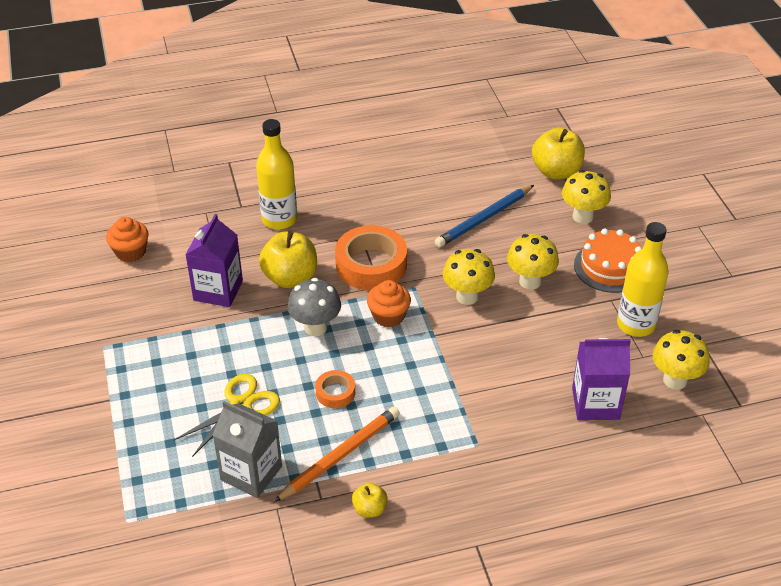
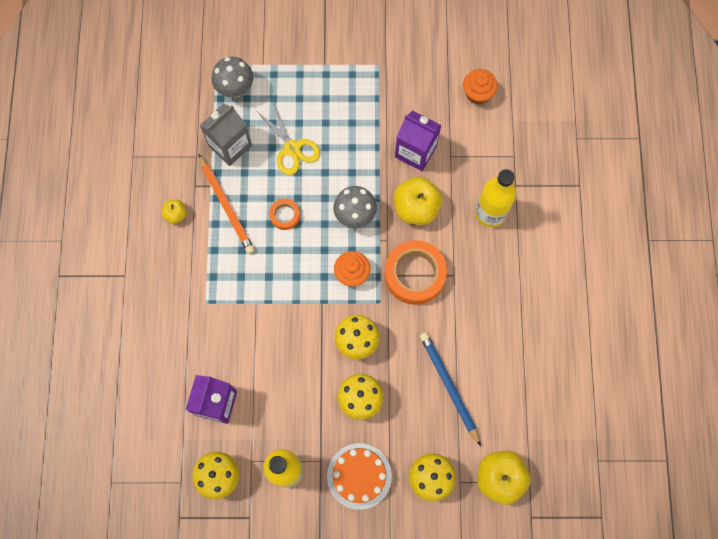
camera: 105 degrees right, 30 degrees up
none -> grey mushroom [212,57,253,98]

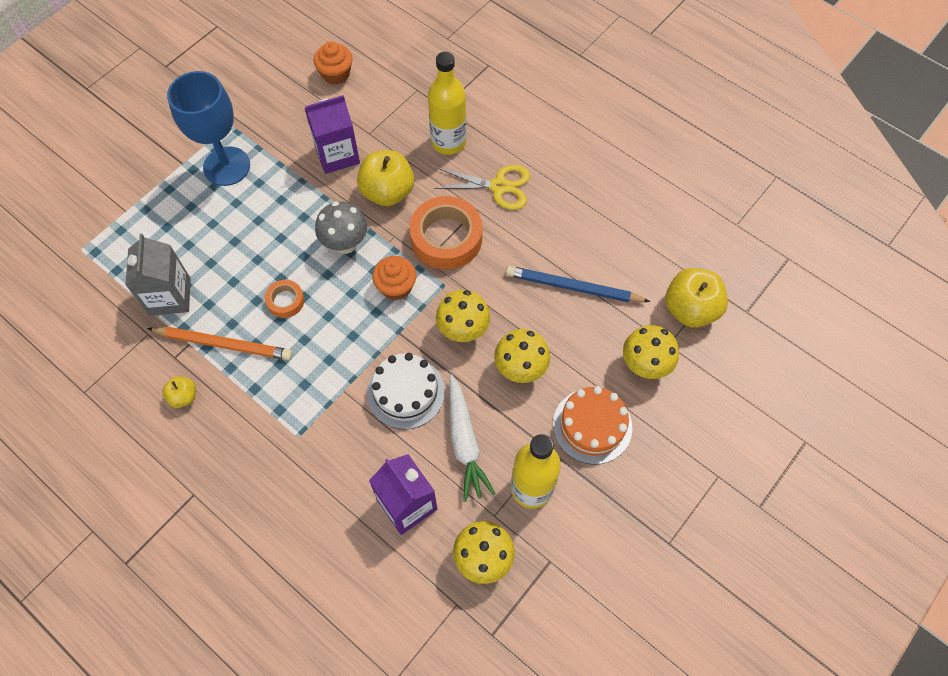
camera: 50 degrees left, 10 degrees down
grey mushroom [212,57,253,98] -> none
yellow scissors [257,102,320,175] -> yellow scissors moved to [433,165,530,210]
none -> blue goblet [167,71,250,186]
none -> white cake [367,353,445,430]
none -> white carrot [449,374,495,502]

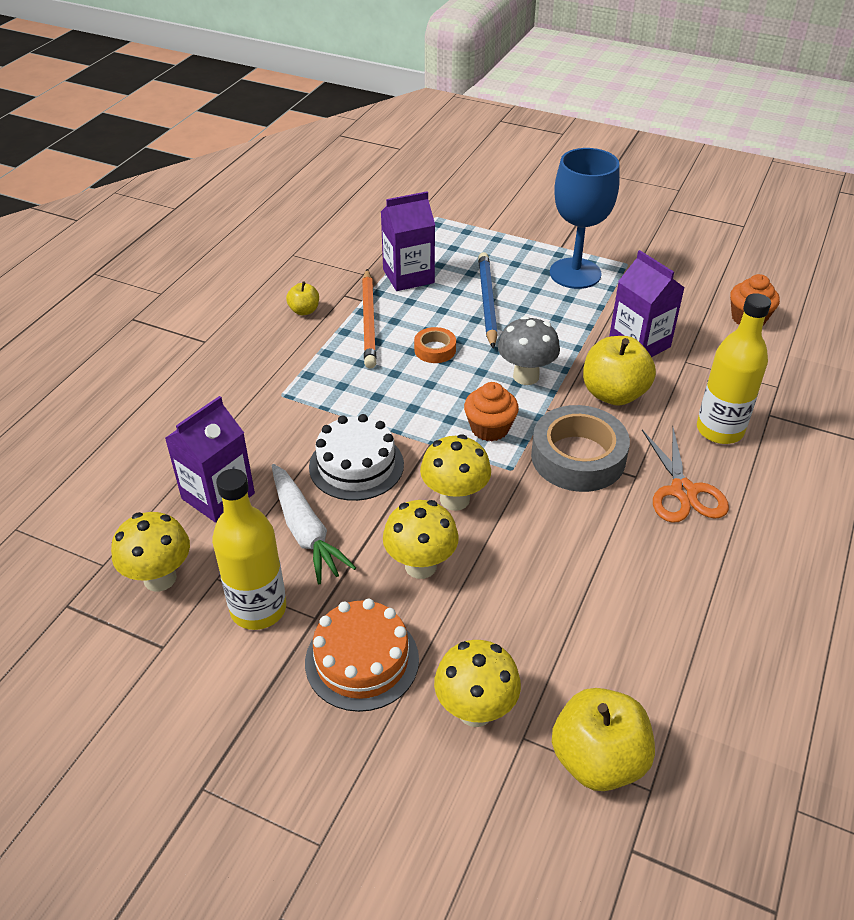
camera: 75 degrees right, 20 degrees down
grey carton [125,234,191,316] -> purple carton [381,191,435,291]
orange tape [409,196,483,270] -> grey tape [531,405,630,492]
yellow scissors [433,165,530,210] -> orange scissors [642,428,729,523]
white carrot [449,374,495,502] -> white carrot turned 90 degrees counterclockwise [272,464,356,584]
blue pencil [506,266,650,302] -> blue pencil moved to [478,252,498,349]

